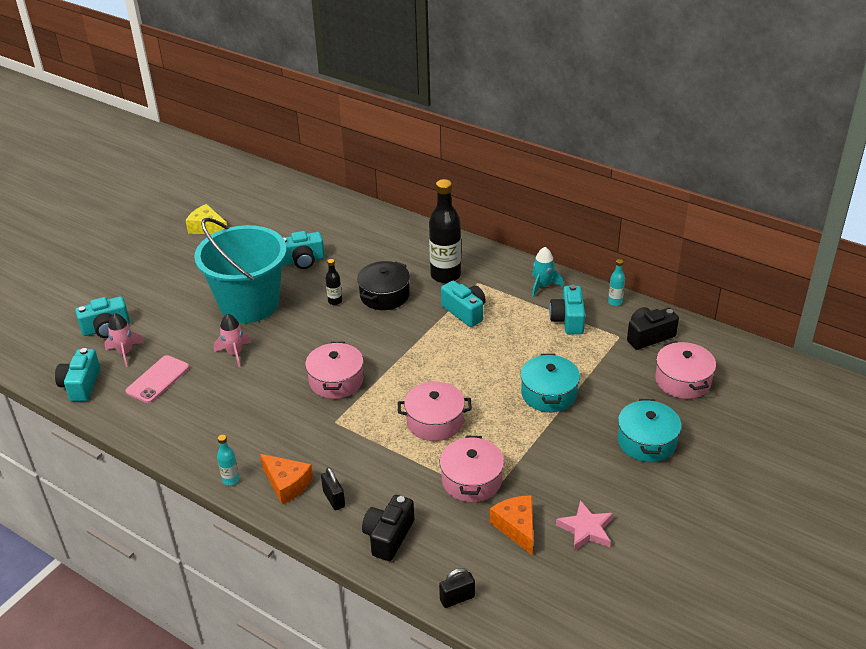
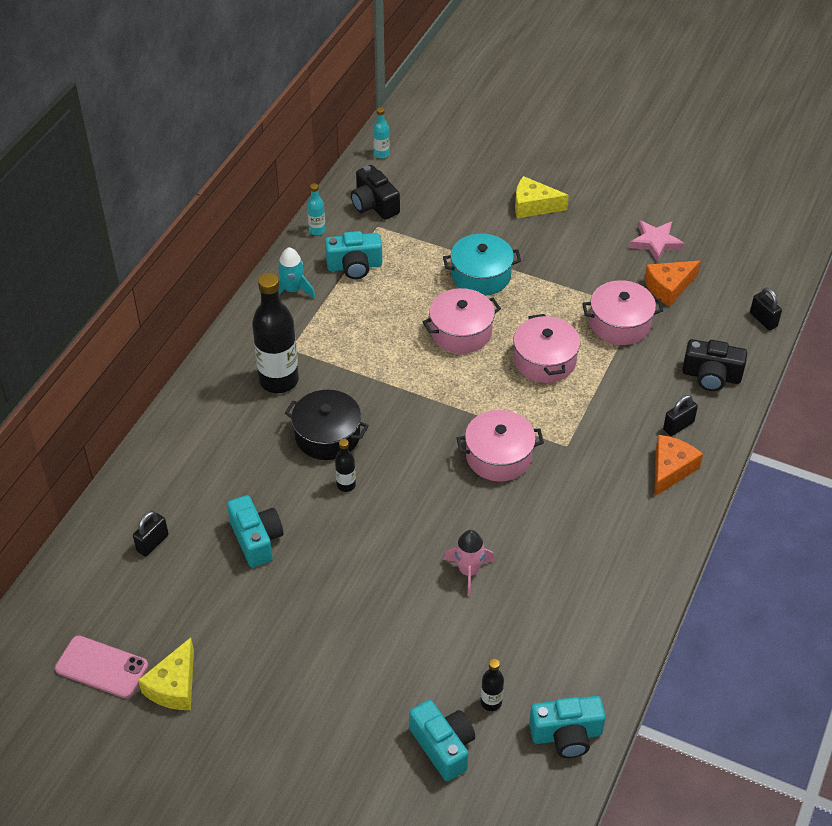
camera: 100 degrees left, 10 degrees up
pink rocket [104,313,144,367] -> black bottle [481,659,504,711]
pink phone [126,355,189,403] -> pink phone moved to [55,635,148,698]
turquoise bucket [194,218,287,323] -> none
turquoise bottle [217,435,239,486] -> turquoise bottle moved to [373,107,389,159]
turquoise camera [441,281,486,327] -> none
turquoise pot [618,399,681,462] -> yellow cheese [515,176,569,218]
pink pot [655,341,716,399] -> pink pot moved to [423,288,501,353]
none -> black padlock [133,511,169,557]

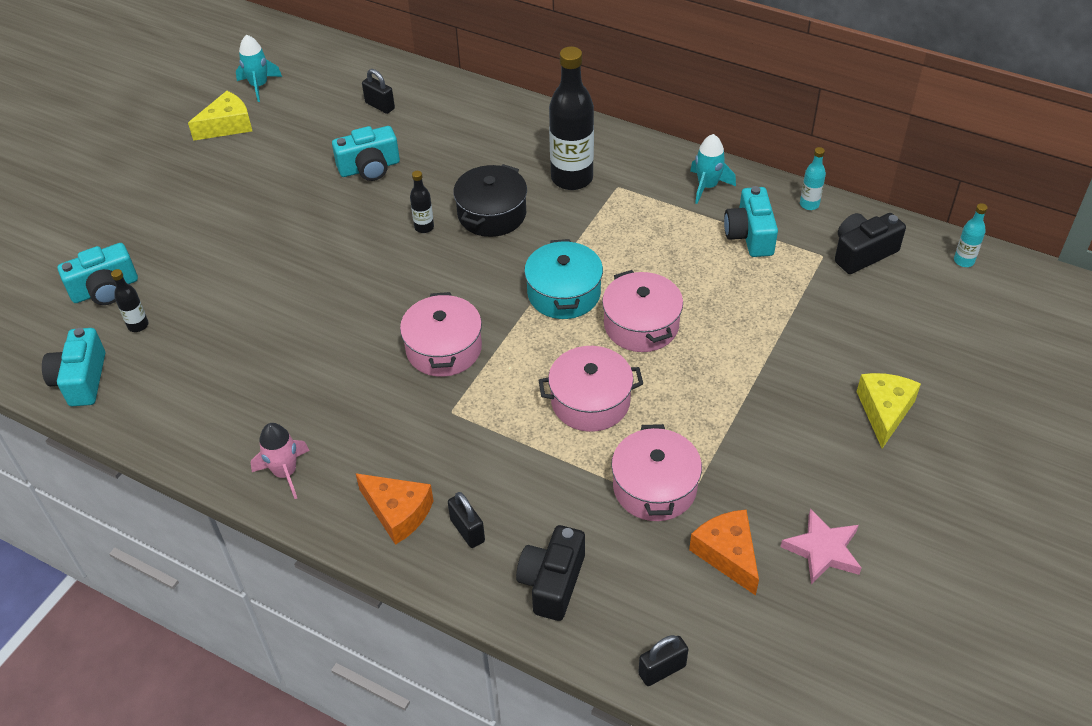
camera: 95 degrees right, 0 degrees up
pink phone [55,635,148,698] -> turquoise rocket [236,35,282,102]
yellow cheese [138,637,194,710] -> yellow cheese turned 120 degrees clockwise [188,91,252,141]
turquoise pot [443,234,521,296] -> turquoise pot moved to [524,239,603,319]
pink rocket [443,530,495,596] -> pink rocket moved to [251,423,310,499]

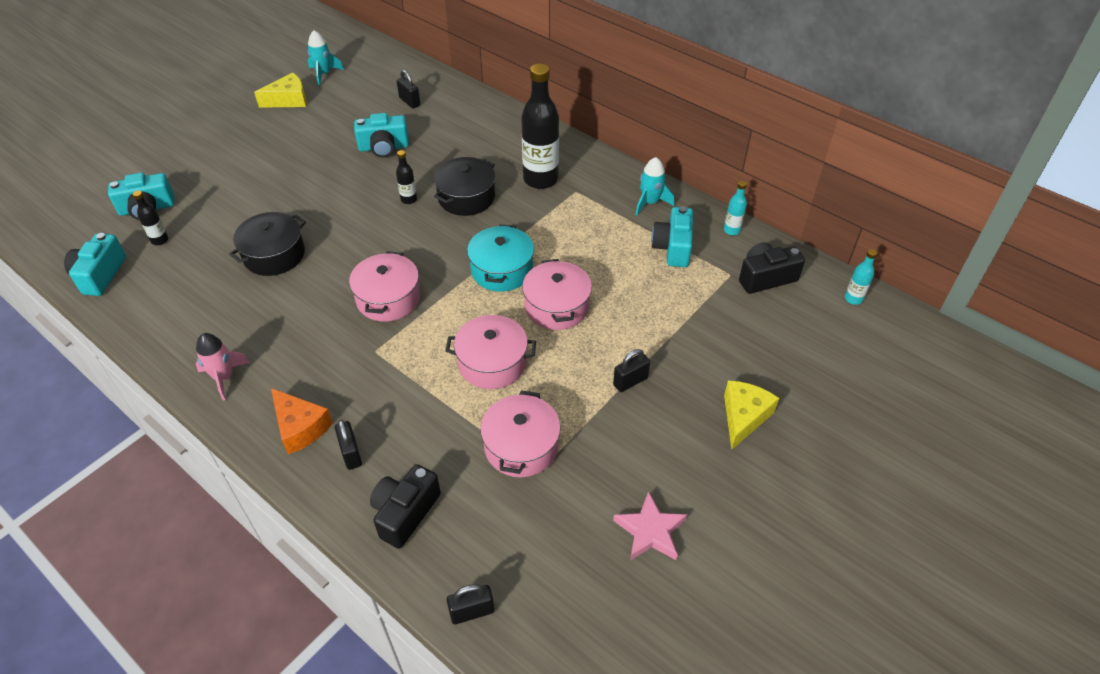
camera: 10 degrees right, 0 degrees up
orange cheese [689,510,759,596] -> none
none -> black pot [229,212,306,276]
none -> black padlock [613,349,650,392]

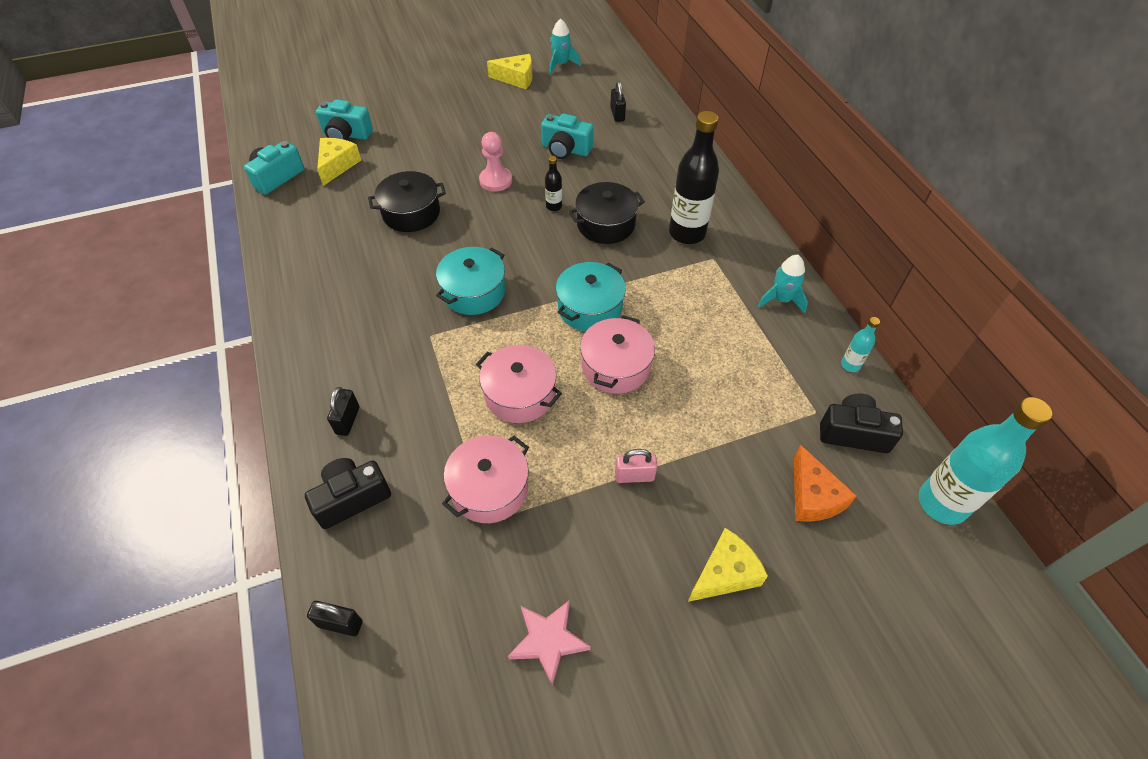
camera: 30 degrees right, 5 degrees up
black bottle [133,190,168,245] -> yellow cheese [317,138,361,186]
pink rocket [195,333,250,401] -> none
orange cheese [271,388,333,454] -> orange cheese moved to [794,445,857,522]
pink pot [349,251,420,322] -> turquoise pot [436,247,505,315]
black padlock [613,349,650,392] -> pink padlock [615,449,657,483]
turquoise camera [651,206,693,267] -> none
turquoise bottle [845,249,877,305] -> turquoise bottle [919,397,1052,525], size x2.20
none -> pink pawn [479,132,512,191]

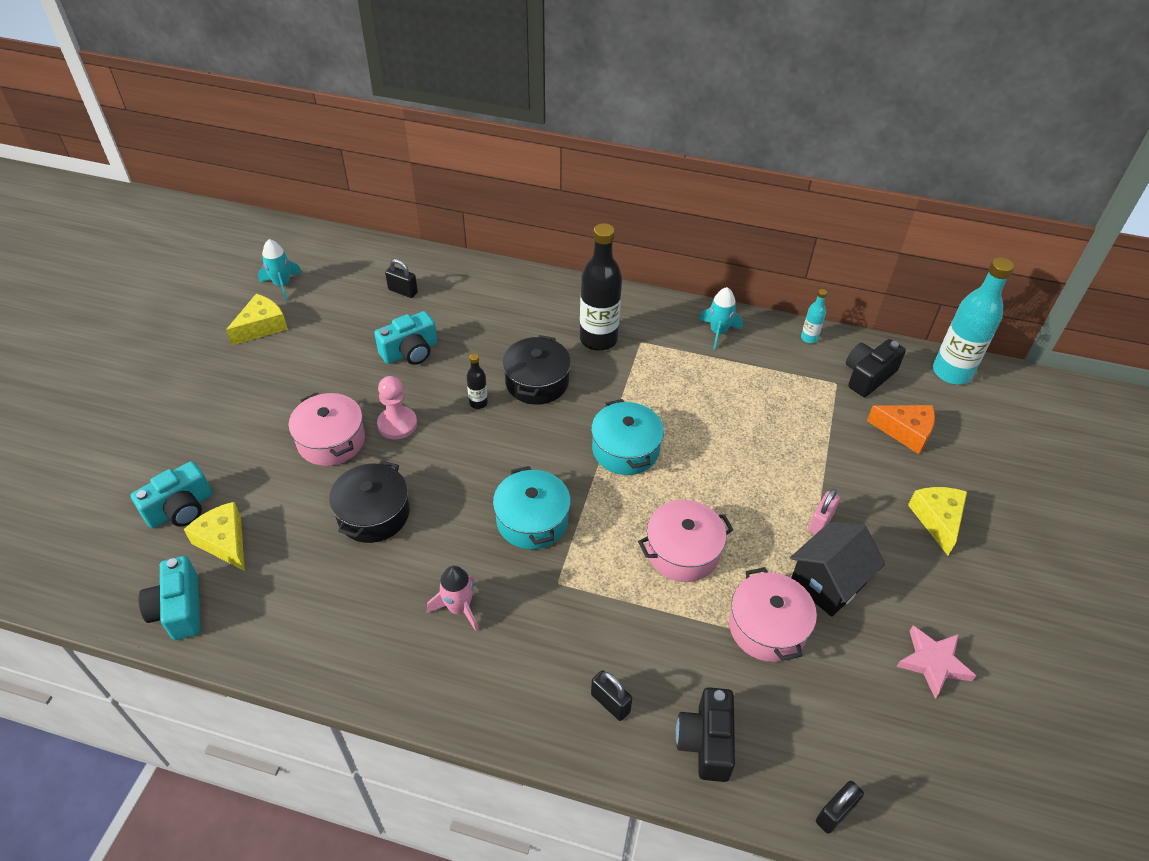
camera: 55 degrees left, 5 degrees down
pink pot [580,315,655,394] -> pink pot moved to [288,393,365,466]
none -> pink rocket [427,566,478,632]
none -> black house [790,522,885,617]

